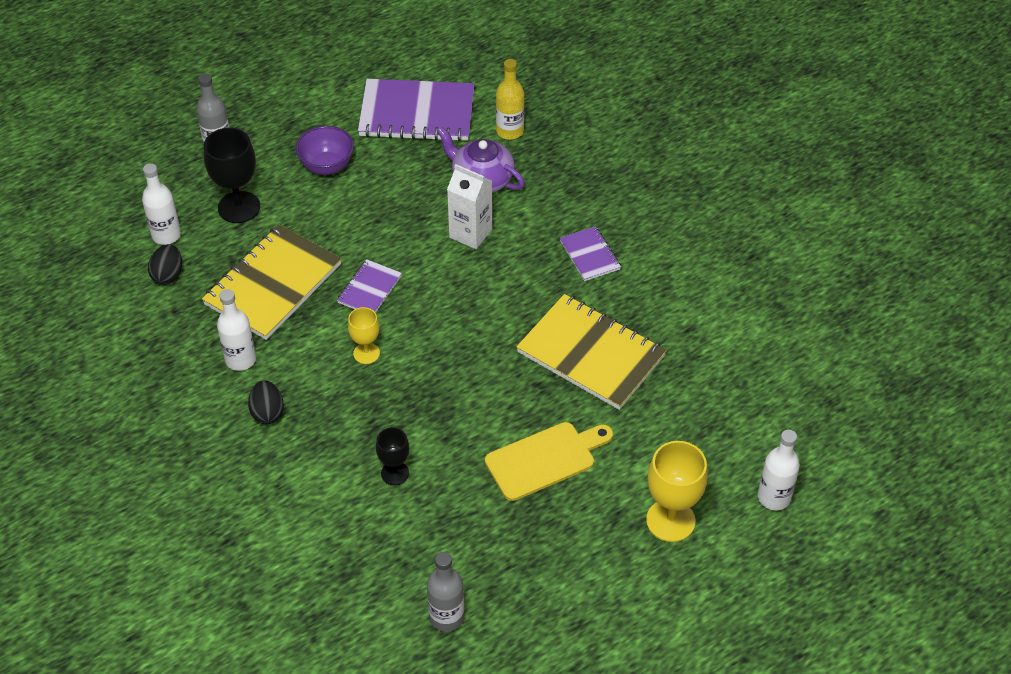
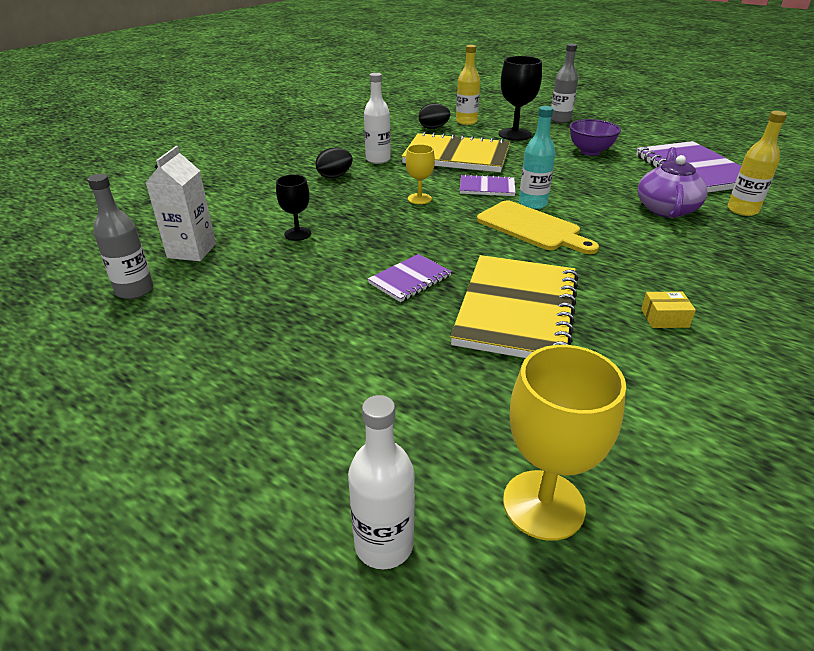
camera: 70 degrees right, 15 degrees down
white bottle [142,163,181,245] -> yellow bottle [456,45,480,125]
white carton [447,164,492,249] -> white carton moved to [146,146,216,261]
yellow cutting board [485,422,613,501] -> yellow cutting board moved to [477,200,599,254]
purple notebook [560,226,621,281] -> purple notebook moved to [368,254,452,302]
yellow goblet [646,441,708,542] -> yellow goblet moved to [503,345,626,541]
none -> turquoise bottle [519,106,556,209]
none -> yellow box [641,292,696,328]

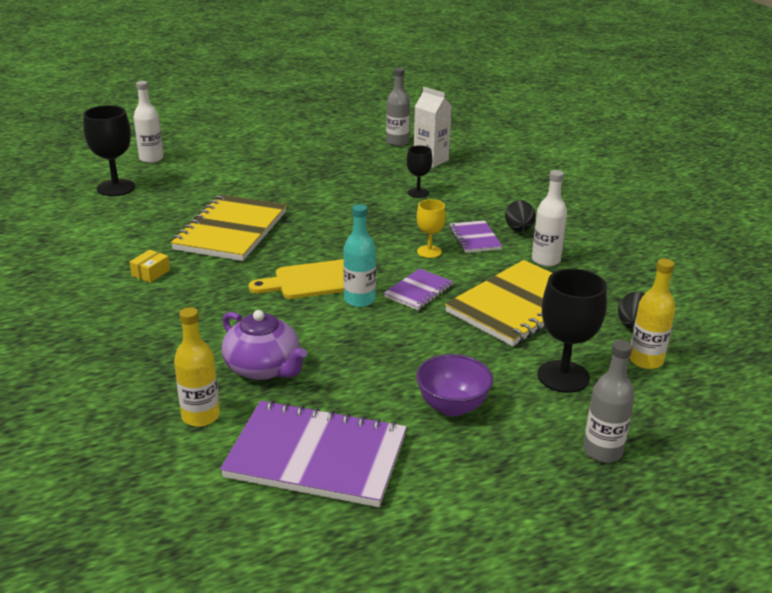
camera: 120 degrees right, 5 degrees down
purple notebook [368,254,452,302] -> purple notebook moved to [449,220,502,253]
yellow notebook [450,255,579,358] -> yellow notebook turned 60 degrees clockwise [171,195,287,261]
yellow goblet [503,345,626,541] -> black goblet [83,105,135,196]

